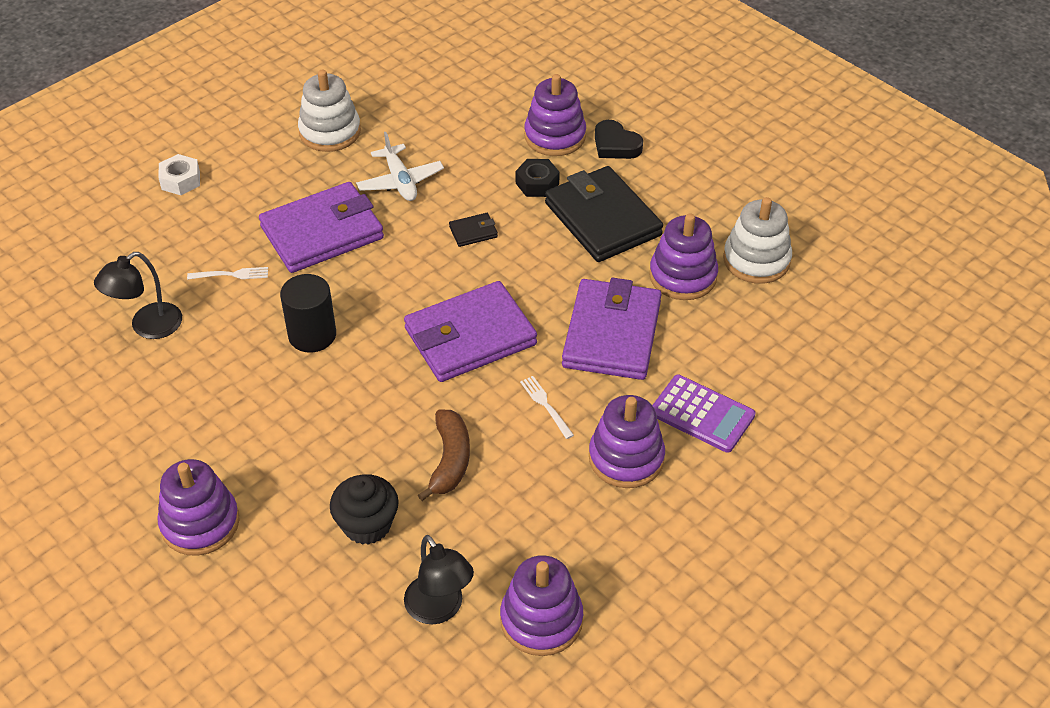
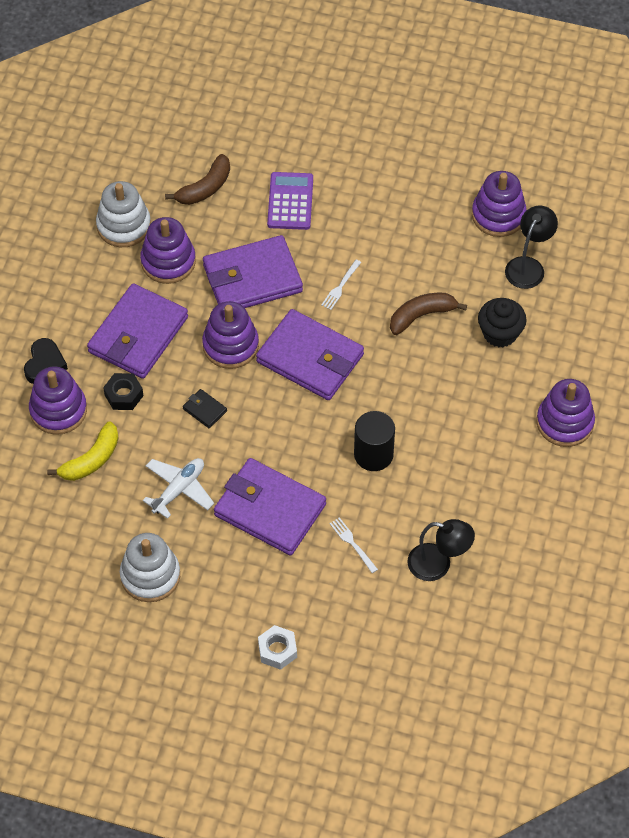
camera: 120 degrees left, 10 degrees up
black wallet [545,166,663,262] -> purple wallet [87,283,188,379]
purple stacking toy [589,395,665,488] -> purple stacking toy moved to [202,301,259,369]
none -> yellow banana [47,421,119,481]
none -> brown banana [165,154,230,205]

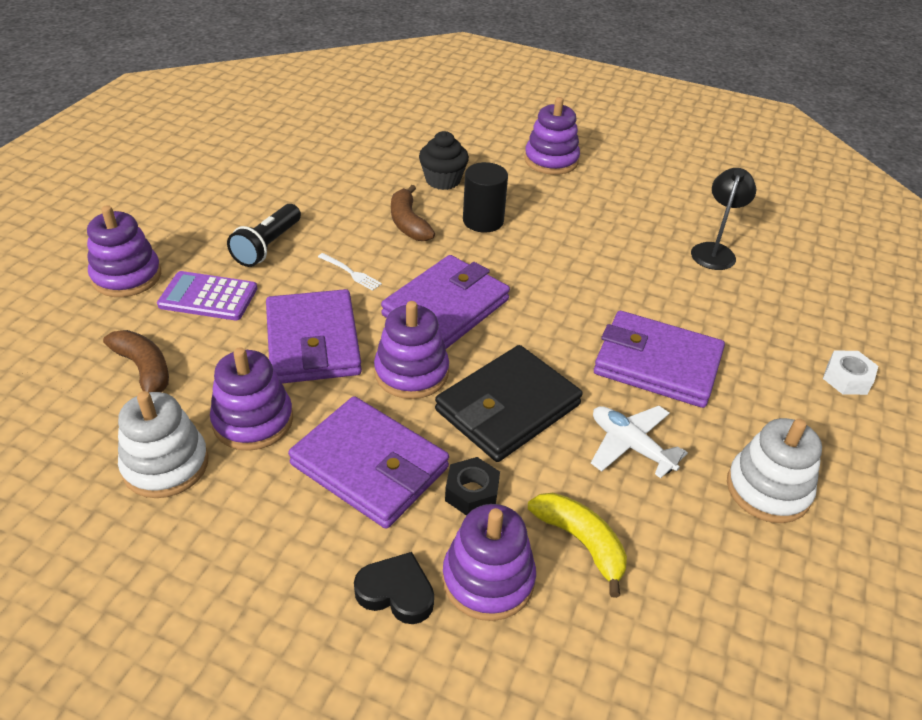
camera: 85 degrees left, 15 degrees down
black wallet [183,389,227,428] -> black wallet [435,345,583,462], size x2.46
purple wallet [214,458,326,555] -> purple wallet turned 75 degrees clockwise [594,311,725,408]
white fork [330,517,378,573] -> none
black cylinder [354,411,395,471] -> black cylinder moved to [463,162,508,233]
purple stacking toy [472,171,527,237] -> purple stacking toy moved to [87,205,161,297]
black lamp [505,205,558,289] -> none
none -> black flashlight [227,204,301,267]

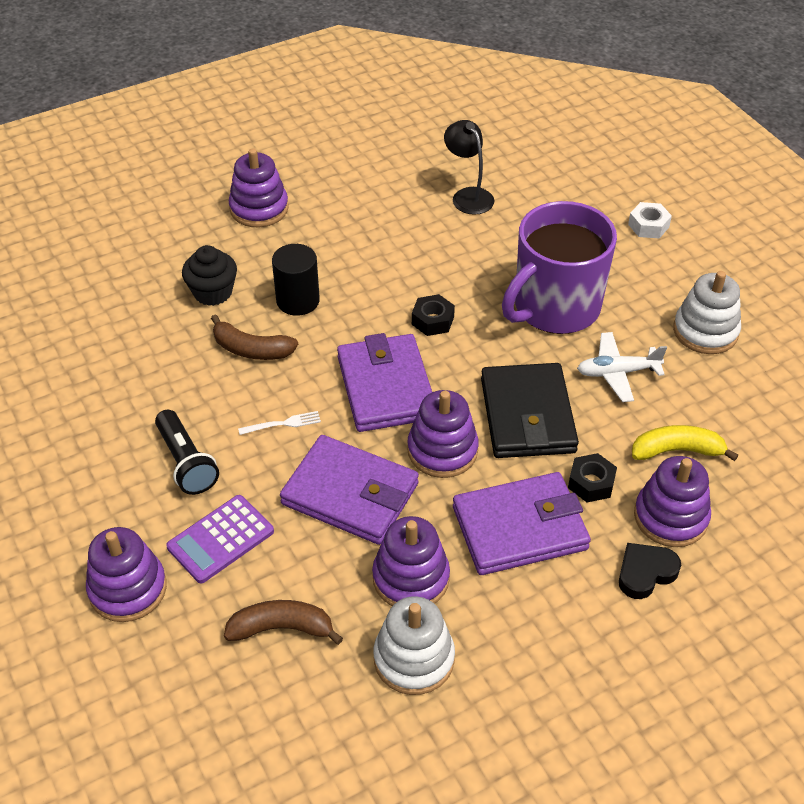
camera: 50 degrees left, 5 degrees up
purple wallet [594,311,725,408] -> purple mug [502,201,617,334]
none -> black nut [412,294,455,336]

